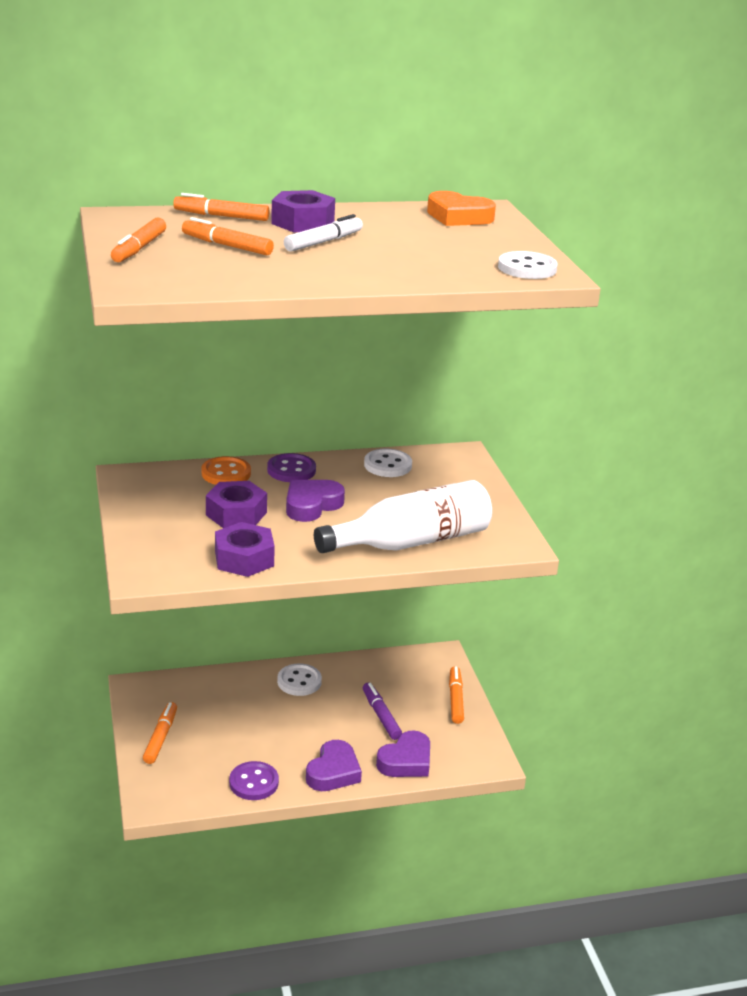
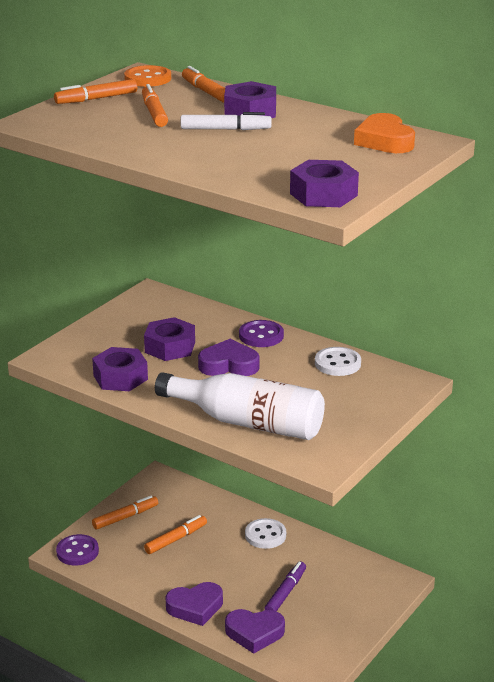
camera: 50 degrees right, 0 degrees up
orange button [202,456,251,485] -> orange button moved to [124,65,171,87]
purple button [229,761,279,800] -> purple button moved to [56,534,99,566]
orange marker [449,666,464,724] -> orange marker moved to [144,515,207,554]
white button [498,251,558,279] -> purple nut [290,160,359,207]

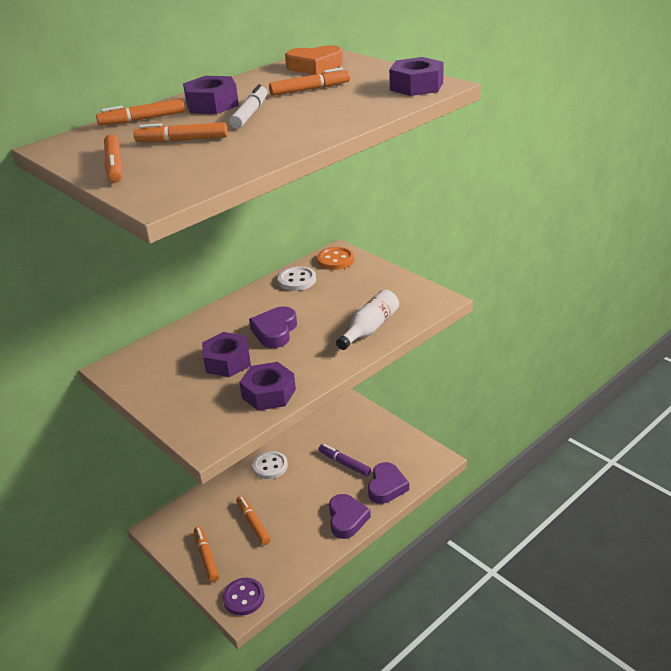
camera: 75 degrees left, 5 degrees up
orange button [124,65,171,87] -> orange button moved to [317,247,354,270]
white bottle [155,372,325,440] -> white bottle [336,289,399,350], size x0.62
purple button [239,320,284,347] -> none
none -> orange marker [269,67,350,96]

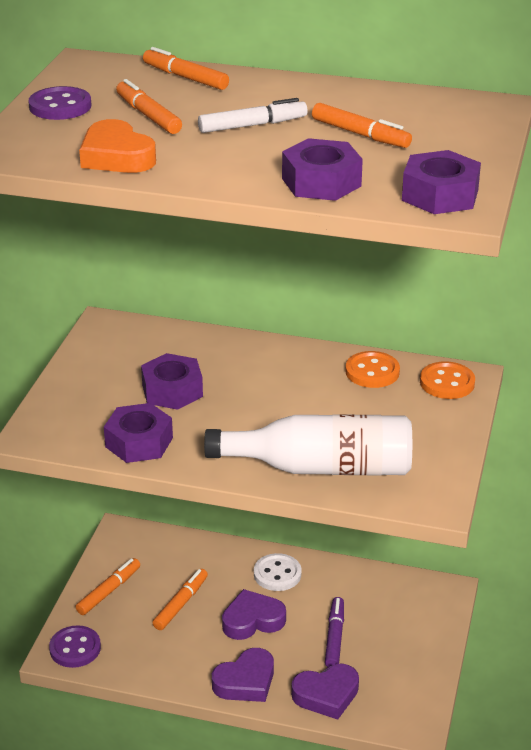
camera: 55 degrees right, 0 degrees up
orange marker [104,134,123,183] -> purple button [28,86,91,120]
purple nut [183,76,239,114] -> purple nut moved to [282,138,363,201]
purple heart [249,306,297,348] -> purple heart moved to [222,589,286,640]
white button [278,266,316,291] -> orange button [345,351,400,388]
orange heart [285,45,343,75] -> orange heart moved to [79,119,156,173]
white bottle [336,289,399,350] -> white bottle [204,414,412,476], size x1.62

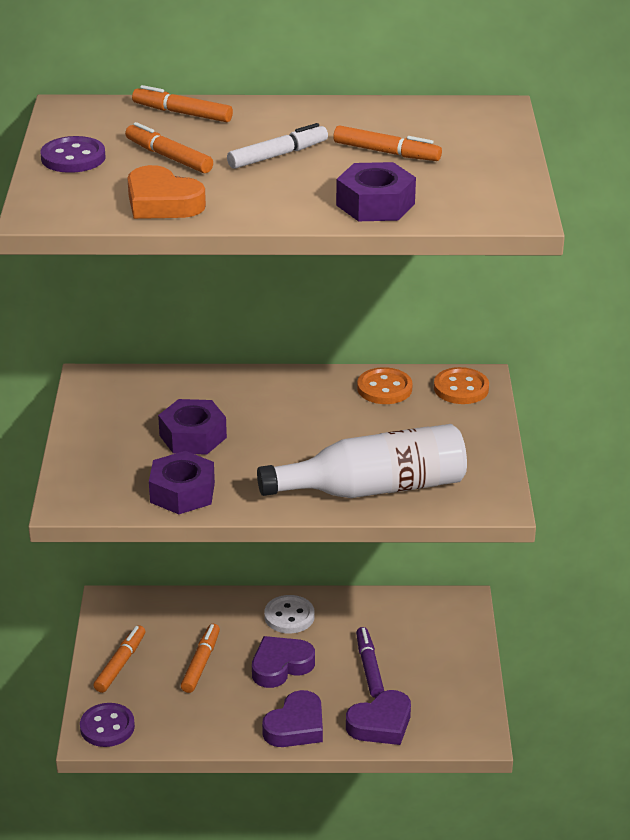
camera: 15 degrees left, 0 degrees up
purple nut [402,150,481,214] -> none

